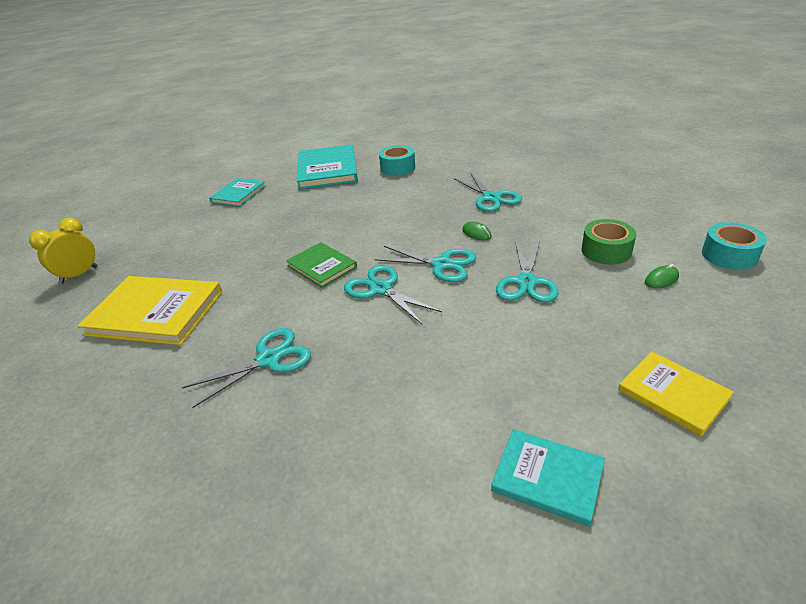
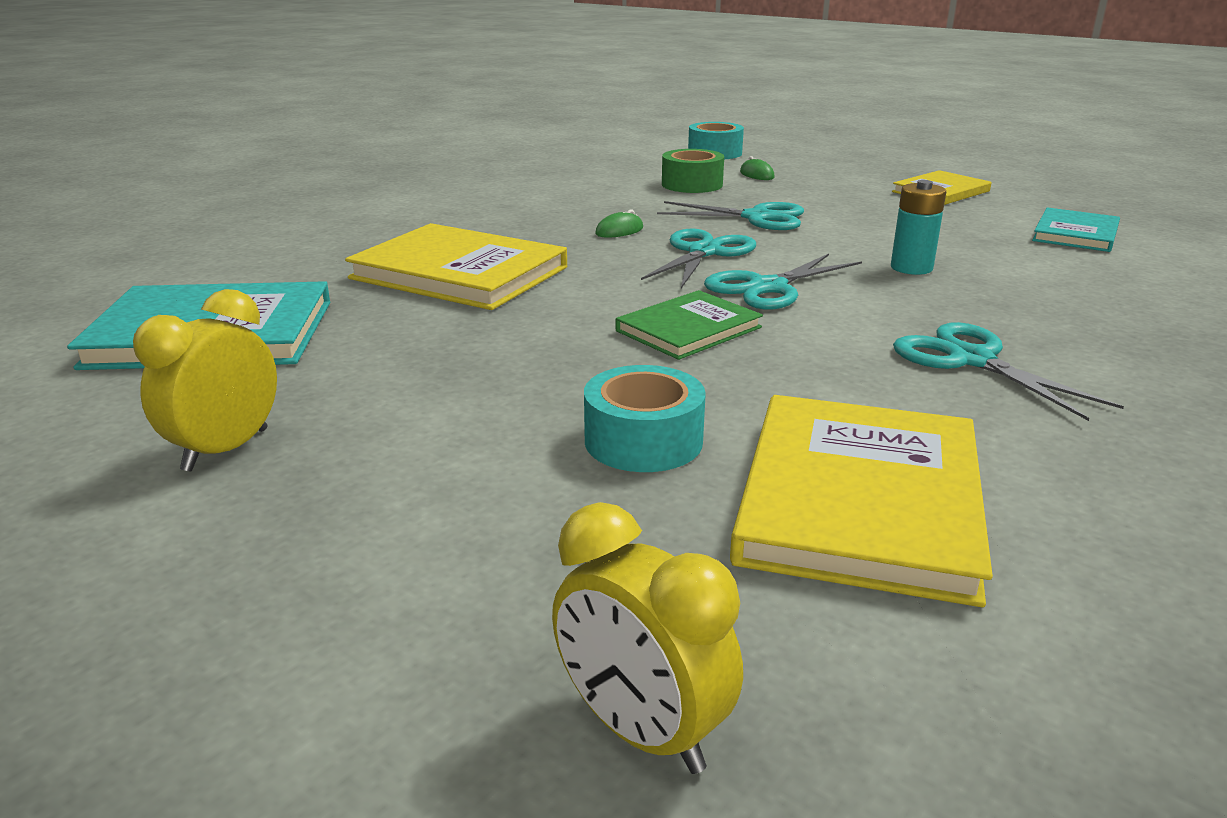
camera: 90 degrees left, 10 degrees down
turquoise book [209,178,266,207] -> yellow clock [133,289,277,472]
turquoise tape [379,145,415,176] -> turquoise tape moved to [584,365,706,472]
turquoise scissors [454,173,522,212] -> none
none -> yellow book [345,223,567,310]
none -> turquoise battery [891,180,946,275]

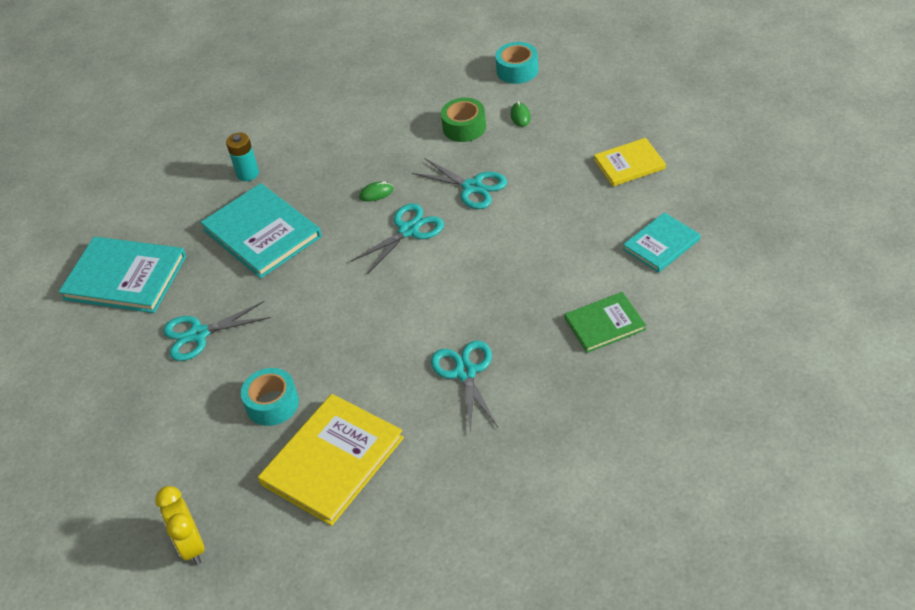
camera: 25 degrees right, 20 degrees up
yellow clock [133,289,277,472] -> none
yellow book [345,223,567,310] -> turquoise book [200,183,322,278]
green book [616,290,763,360] -> green book moved to [565,292,646,353]
turquoise scissors [704,254,862,310] -> turquoise scissors moved to [163,301,271,361]
turquoise battery [891,180,946,275] -> turquoise battery moved to [226,133,259,181]

